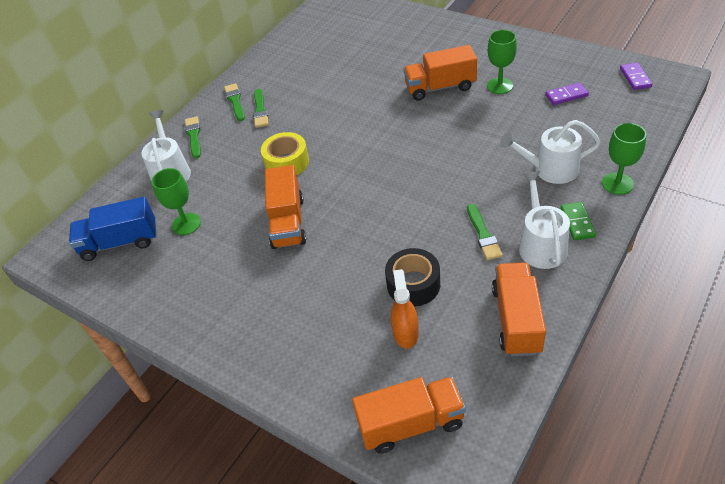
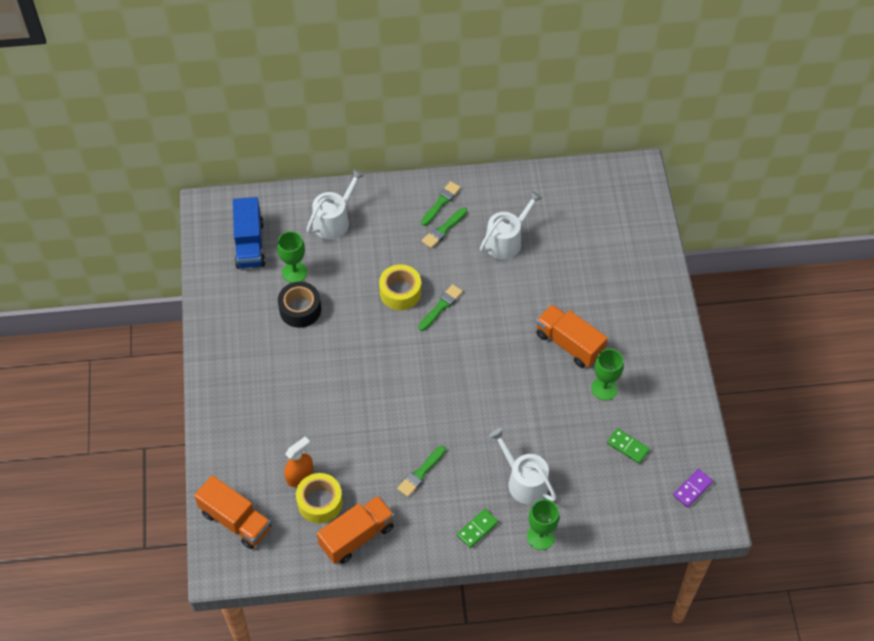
camera: 45 degrees right, 10 degrees up
blue truck [69,197,156,261] -> blue truck turned 135 degrees counterclockwise [233,197,265,269]
green brush [185,116,201,159] -> green brush moved to [418,284,463,331]
orange truck [265,165,306,249] -> none
black tape [385,248,440,307] -> black tape moved to [278,282,321,328]
white watering can [519,171,570,269] -> white watering can moved to [480,191,543,259]
purple domino [545,83,589,105] -> green domino [607,428,650,464]
none -> yellow tape [296,473,343,523]

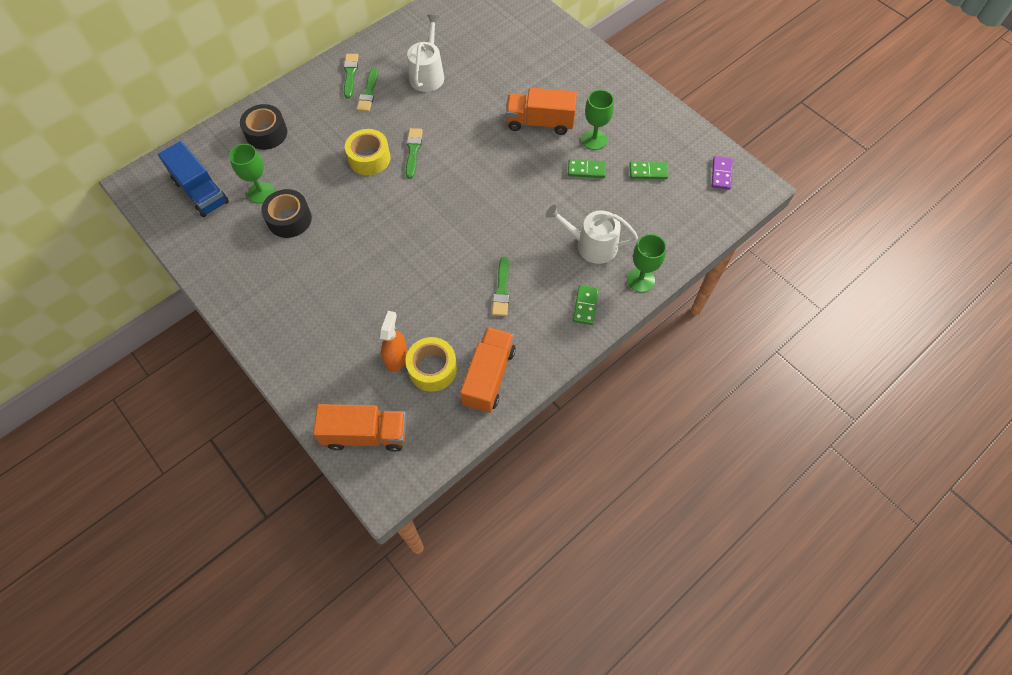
camera: 35 degrees left, 5 degrees up
white watering can [306,169,365,239] -> black tape [240,104,287,150]
none -> green domino [568,159,606,178]

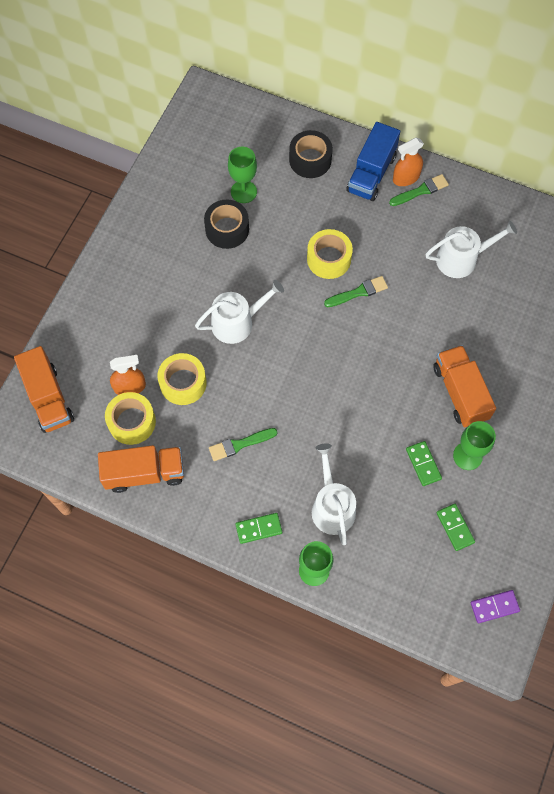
camera: 65 degrees right, 5 degrees up
blue truck [158,141,229,217] -> blue truck moved to [346,122,400,201]
green brush [357,67,378,112] -> none
none -> yellow tape [158,353,207,405]
none -> white watering can [195,280,284,344]
none -> orange spray bottle [393,138,424,186]

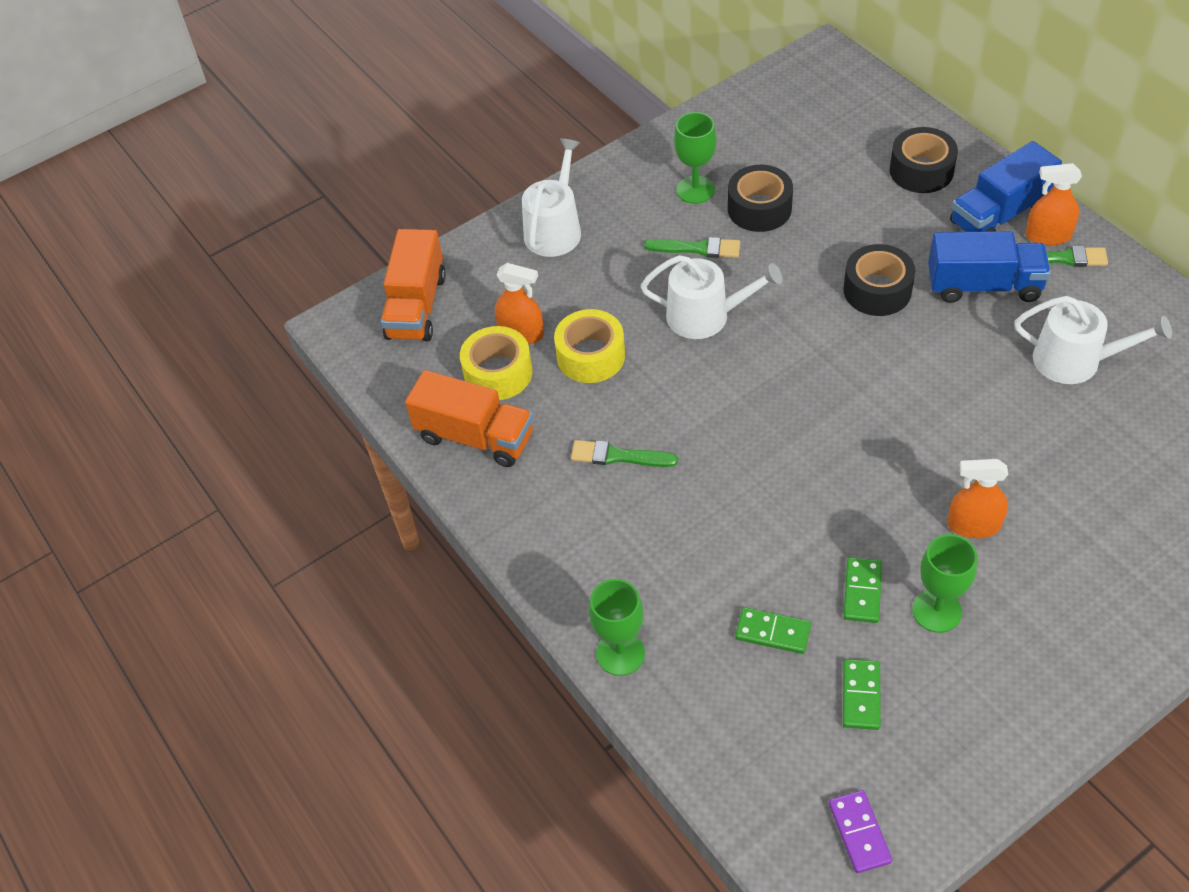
camera: 35 degrees right, 15 degrees down
green goblet [228,146,257,203] -> green goblet moved to [674,112,716,204]
green domino [235,513,282,544] -> green domino moved to [735,607,811,654]
yellow tape [307,229,353,279] -> black tape [843,244,915,316]
white watering can [312,443,356,545] -> white watering can moved to [522,138,581,257]
green brush [324,276,388,307] -> green brush moved to [644,237,740,258]
orange truck [433,345,496,427] -> orange spray bottle [947,459,1008,538]
purple domino [470,590,520,623] -> purple domino turned 60 degrees clockwise [829,790,892,873]
none -> blue truck [928,231,1051,303]

